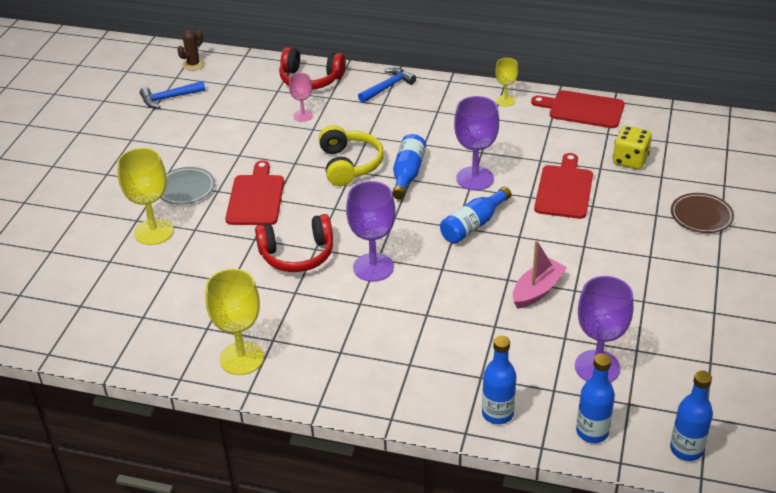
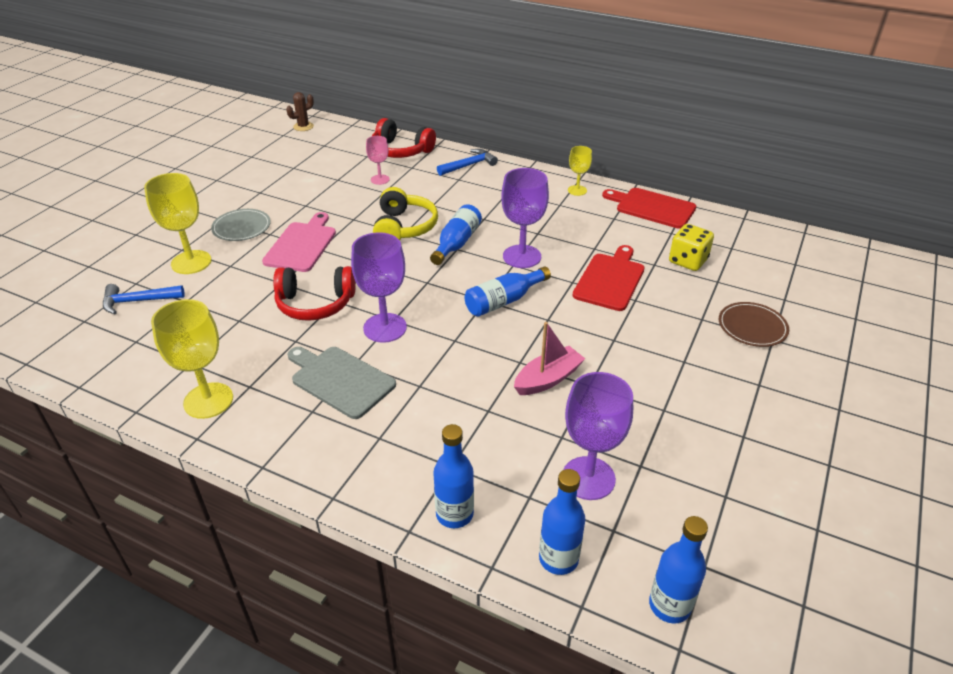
camera: 10 degrees right, 0 degrees up
blue hammer [140,81,205,108] -> blue hammer moved to [103,284,185,314]
red cutting board [225,160,284,225] -> pink cutting board [262,212,336,272]
none -> grey cutting board [288,347,396,419]

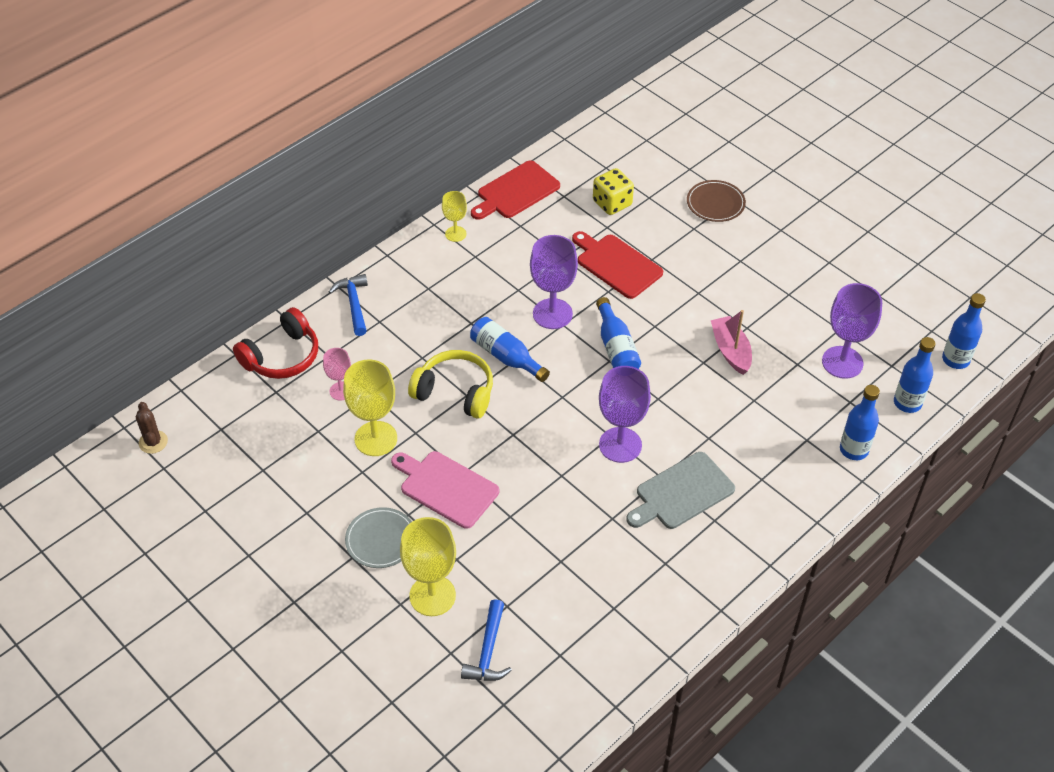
camera: 70 degrees left, 10 degrees up
yellow goblet [151,299,233,419] -> yellow goblet moved to [343,360,397,456]
red headphones [273,266,356,321] -> none

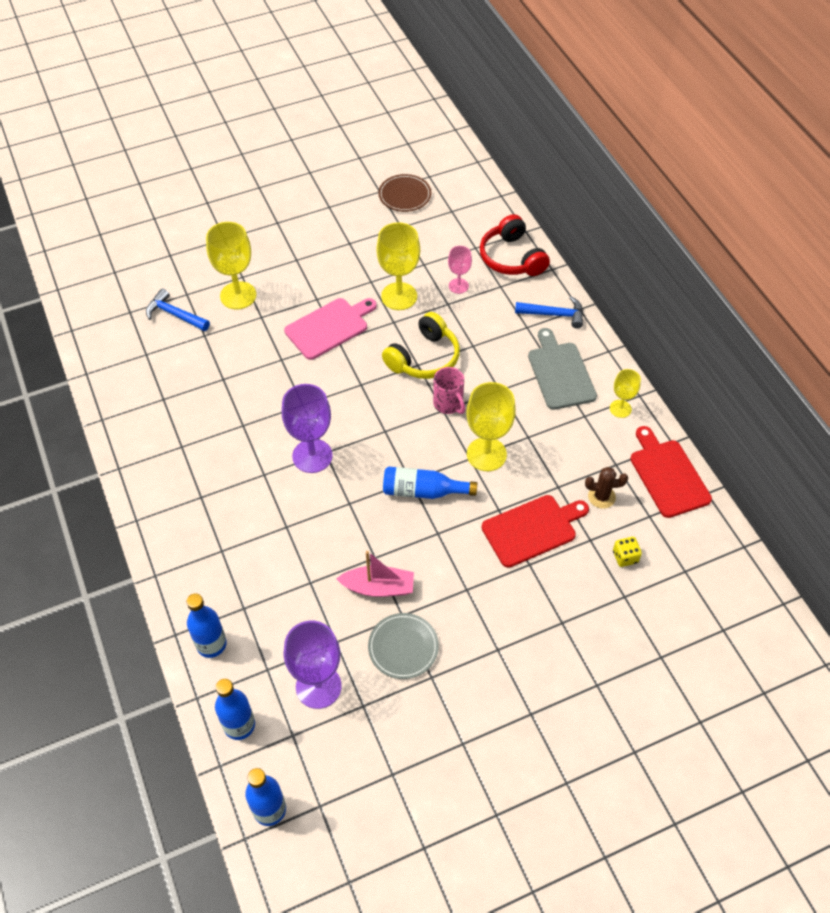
camera: 110 degrees right, 5 degrees up
brown cactus [136,402,168,454] -> brown cactus moved to [585,467,628,509]
grey plate [345,507,412,568] -> grey plate moved to [368,613,439,679]
blue bottle [470,317,550,382] -> pink mug [433,367,465,414]
purple goblet [530,235,578,329] -> yellow goblet [466,382,516,471]
yellow dice [593,168,634,215] -> yellow dice [613,537,642,567], size x0.61
grey cutting board [626,452,735,529] -> grey cutting board moved to [528,328,597,410]
brown plate [687,180,746,222] -> brown plate moved to [378,174,431,212]

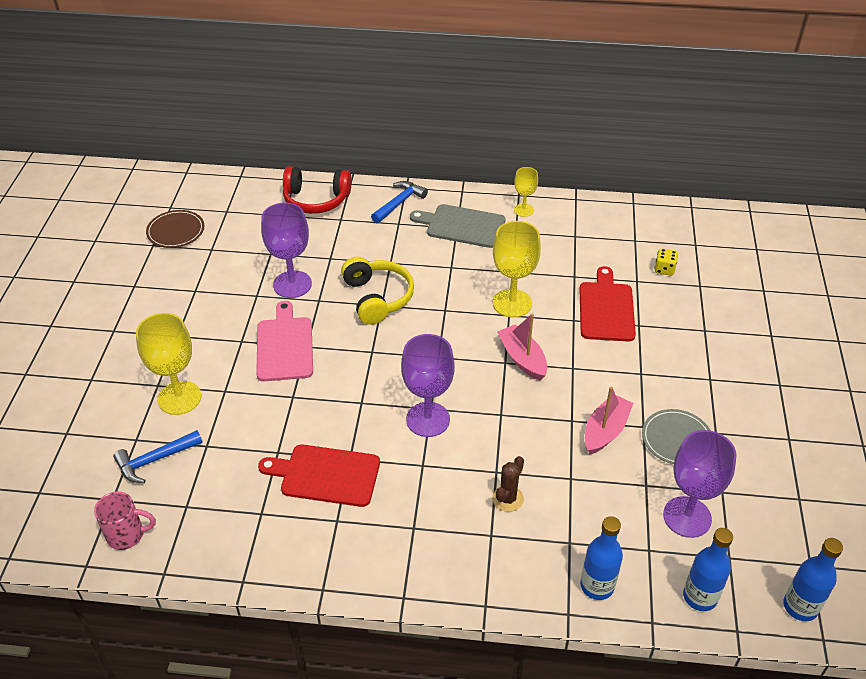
camera: 60 degrees left, 10 degrees down
yellow goblet [376,222,420,310] -> purple goblet [261,203,312,298]
blue bottle [383,466,477,499] -> pink boat [497,313,547,381]
pink mug [433,367,465,414] -> pink mug moved to [94,492,156,550]
pink goblet [448,246,472,294] -> none
brown cactus [585,467,628,509] -> brown cactus moved to [492,456,524,512]
red cutting board [630,426,712,518] -> red cutting board moved to [258,444,380,507]

